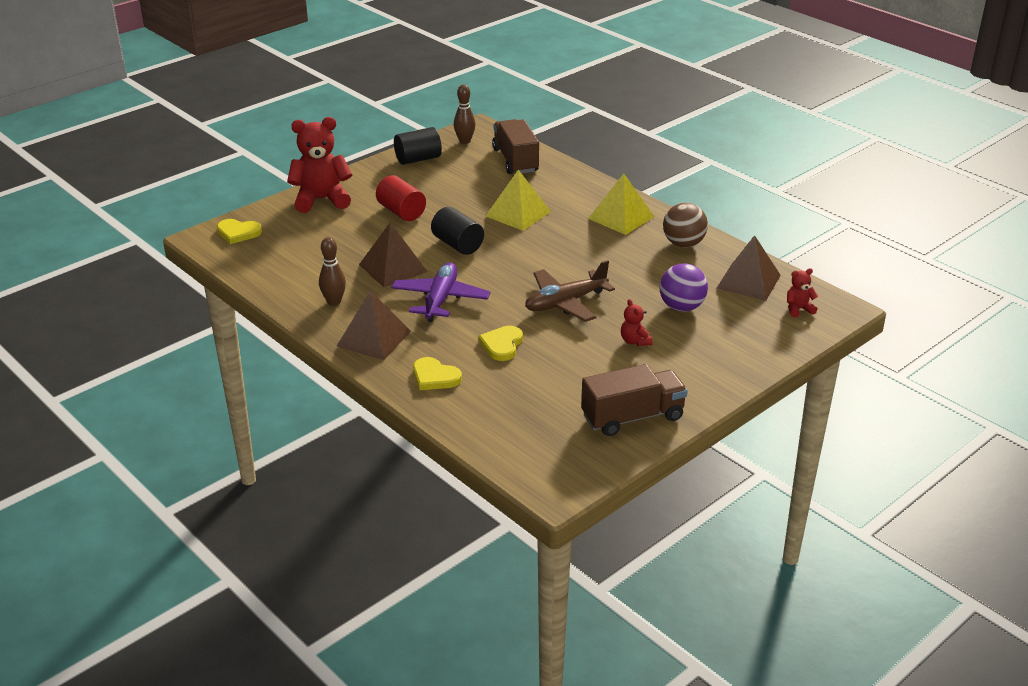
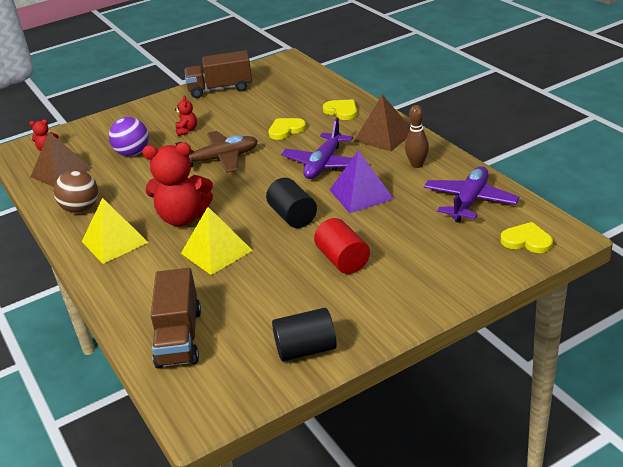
camera: 165 degrees left, 0 degrees up
red teddy bear [287,117,352,213] -> red teddy bear moved to [142,143,213,226]
brown pyramid [359,222,428,287] -> purple pyramid [330,150,394,213]
brown bowling pin [454,85,476,144] -> none
yellow heart [478,326,523,361] -> yellow heart turned 150 degrees counterclockwise [268,118,306,140]
none -> purple plane [424,166,520,223]

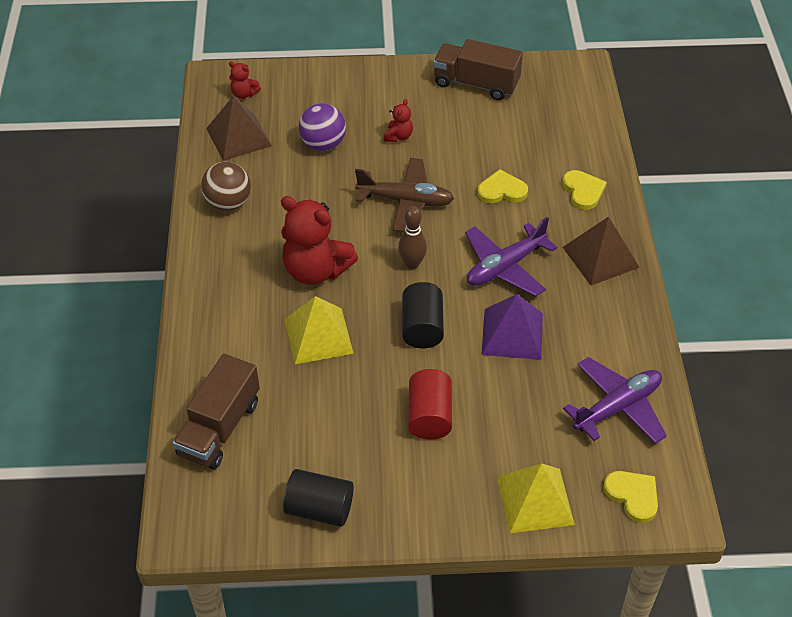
camera: 25 degrees right, 15 degrees up
yellow pyramid [82,198,149,264] -> yellow pyramid moved to [497,463,575,533]
brown bowling pin [405,105,429,168] -> brown bowling pin moved to [398,206,427,269]

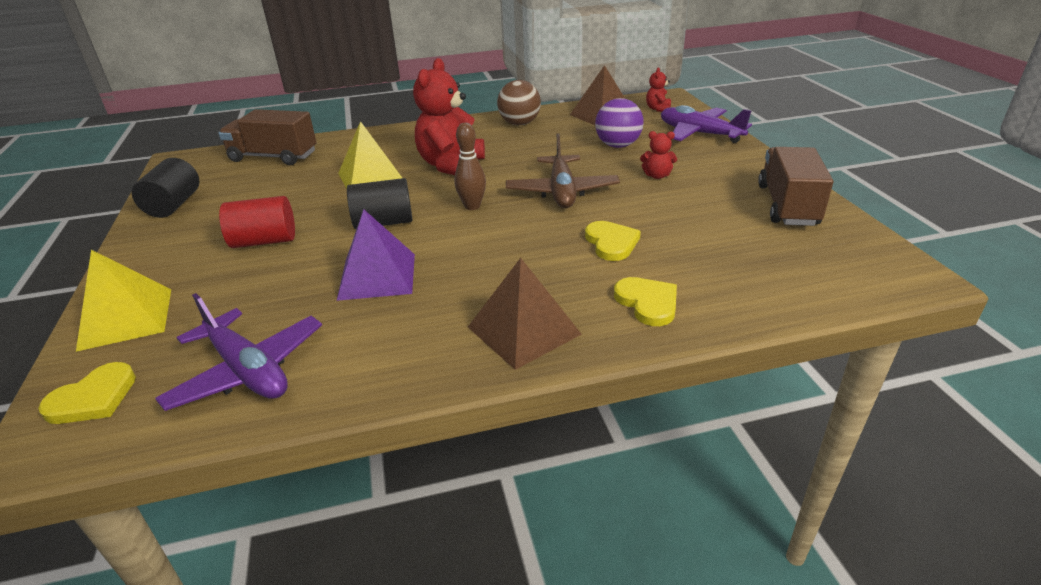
camera: 80 degrees right, 15 degrees down
purple plane [465,217,557,297] -> purple plane moved to [661,105,752,143]
yellow heart [562,170,607,210] -> yellow heart turned 90 degrees counterclockwise [614,277,677,326]

